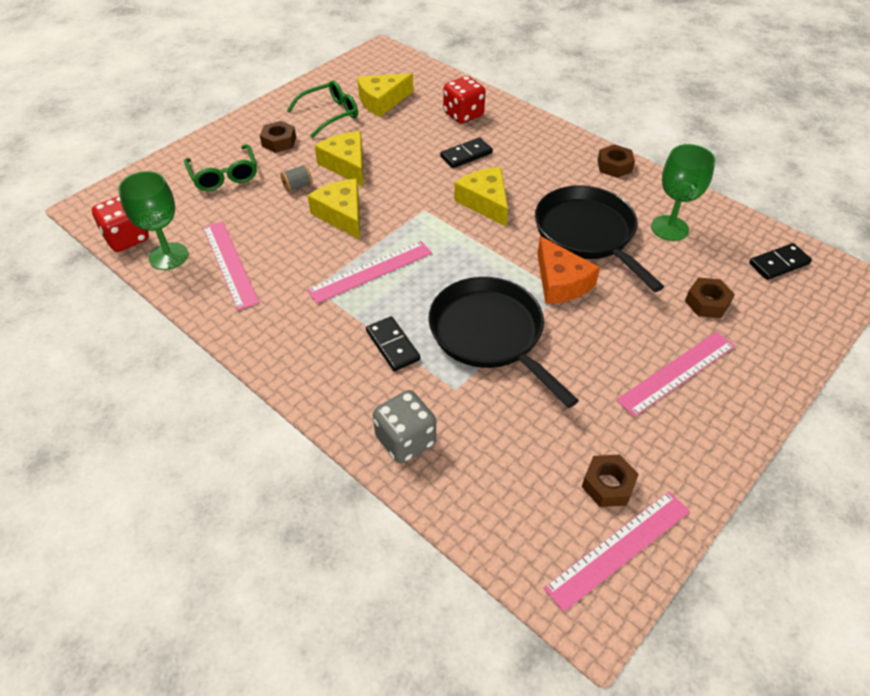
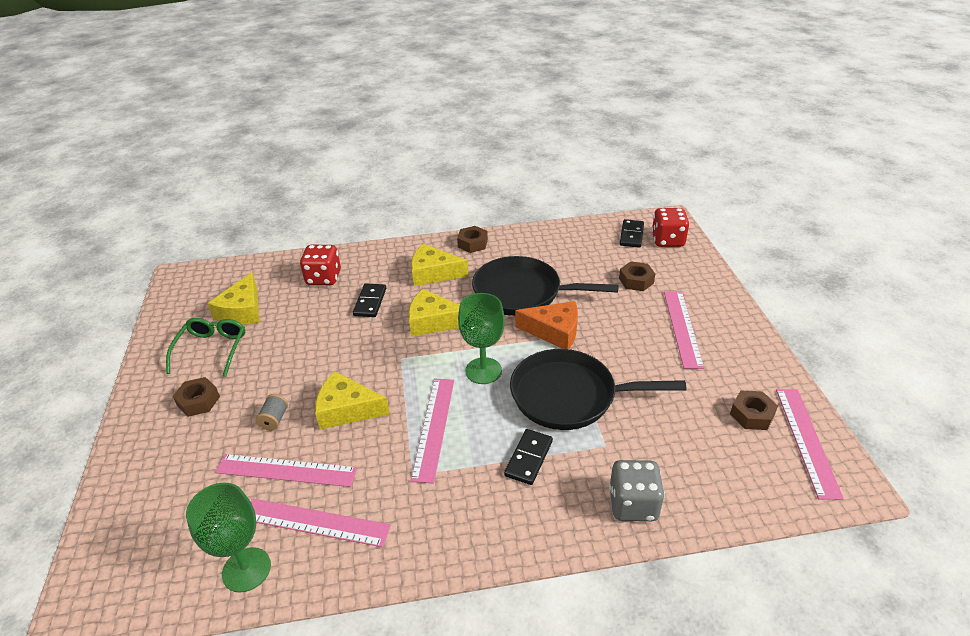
camera: 50 degrees left, 10 degrees down
red dice [92,196,149,252] -> red dice moved to [652,208,690,247]
green glasses [184,144,257,191] -> none
yellow cheese [315,131,363,186] -> yellow cheese moved to [411,244,468,286]
black domino [366,316,420,371] -> black domino turned 75 degrees counterclockwise [504,429,553,485]
green goblet [651,144,715,241] -> green goblet moved to [458,293,505,384]
none -> pink ruler [215,454,357,487]

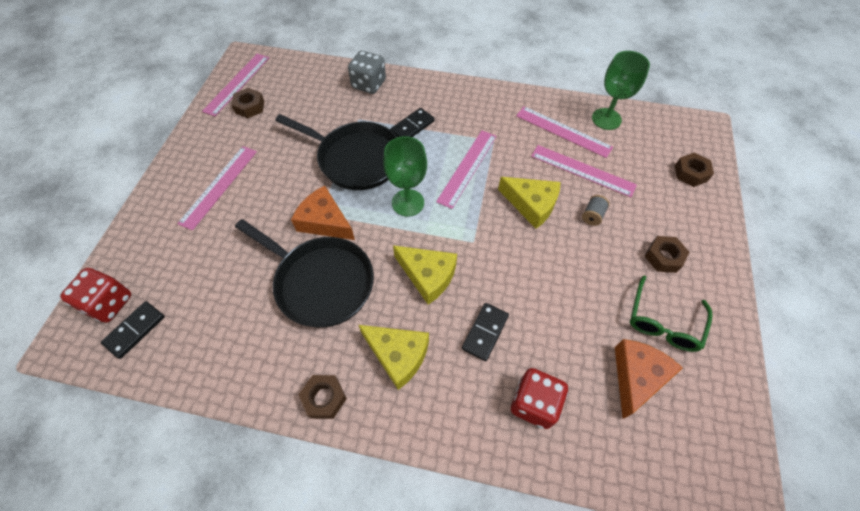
camera: 160 degrees left, 20 degrees up
yellow cheese [208,272,260,324] -> orange cheese [615,339,683,419]
brown nut [619,261,655,291] -> brown nut moved to [675,153,714,187]

